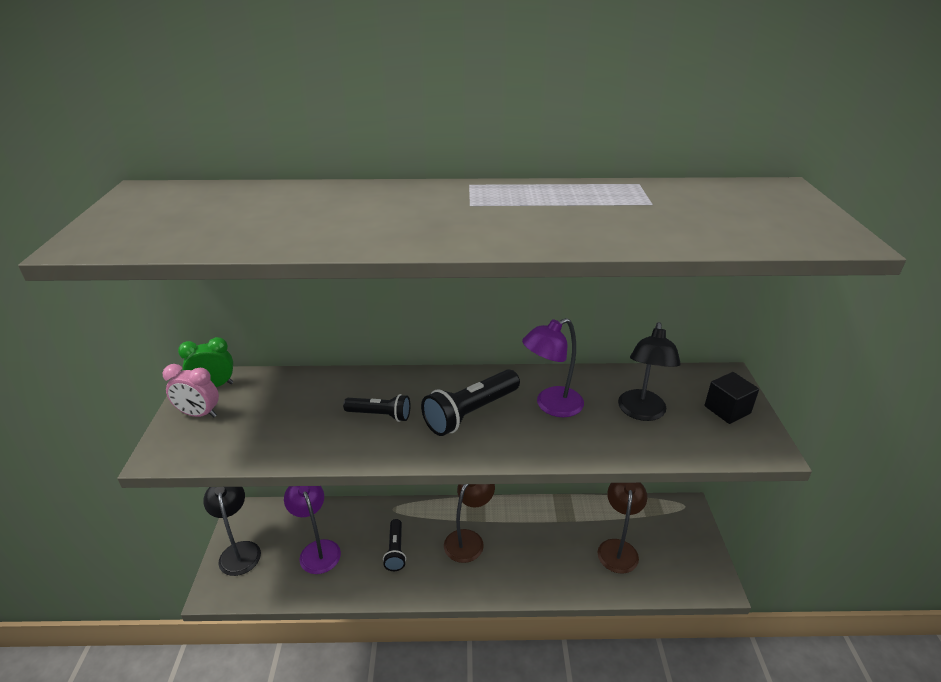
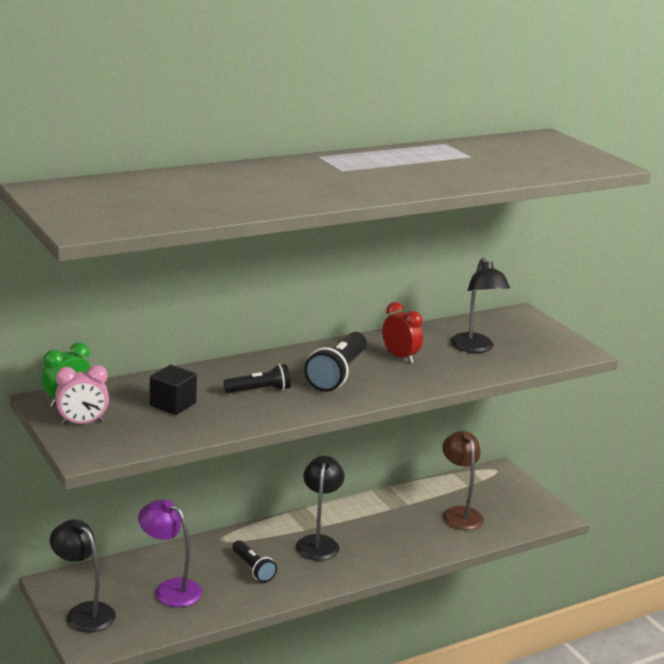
camera: 30 degrees left, 10 degrees down
brown lamp [444,484,495,563] -> black lamp [296,456,344,561]
purple lamp [522,318,584,417] -> red clock [382,302,423,363]
black cube [705,372,759,424] -> black cube moved to [150,365,197,415]

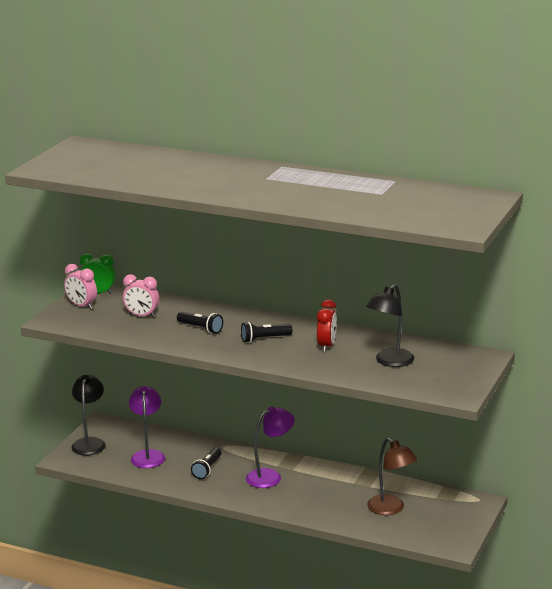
camera: 55 degrees right, 0 degrees up
black cube [150,365,197,415] -> pink clock [123,274,159,318]
black lamp [296,456,344,561] -> purple lamp [246,407,295,488]
black flashlight [304,332,367,392] -> black flashlight [241,322,292,343], size x0.61
brown lamp [442,431,484,530] -> brown lamp turned 105 degrees clockwise [367,438,417,515]

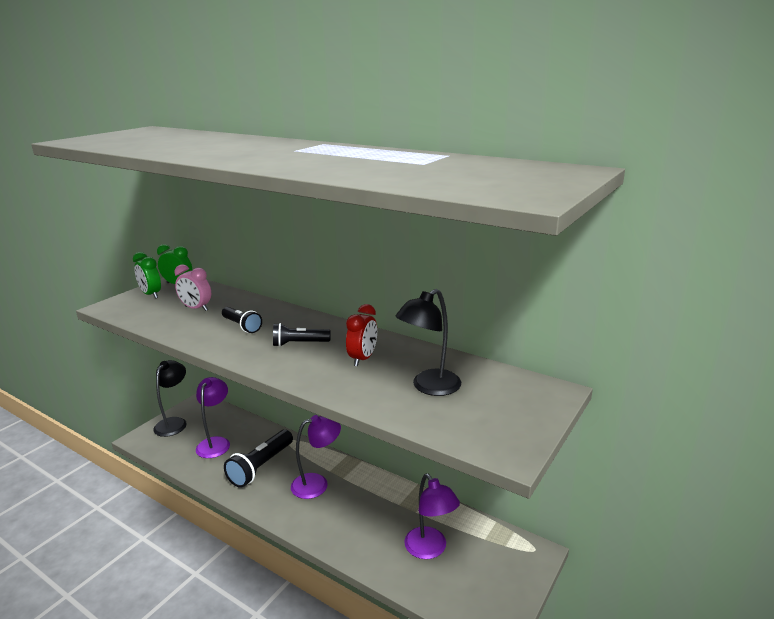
camera: 10 degrees right, 0 degrees up
pink clock [64,264,97,309] -> green clock [133,252,161,298]
black flashlight [191,448,221,479] -> black flashlight [224,430,293,487], size x1.64
brown lamp [367,438,417,515] -> purple lamp [404,474,460,559]

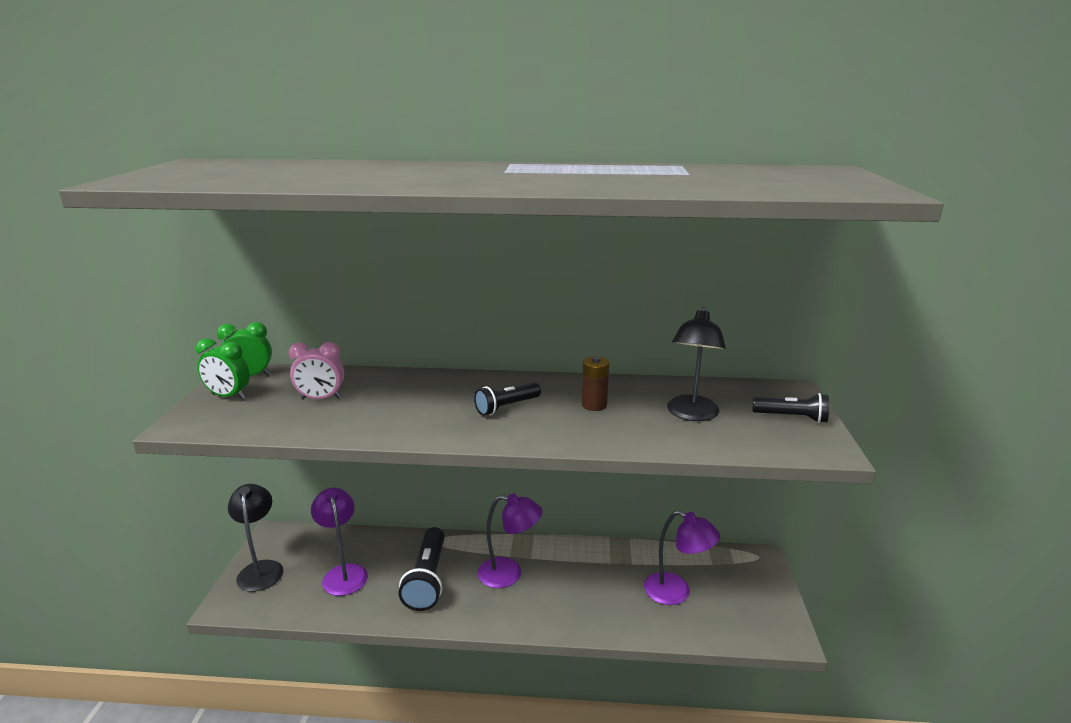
camera: 30 degrees left, 0 degrees up
black flashlight [222,307,262,333] -> black flashlight moved to [753,393,829,423]
purple lamp [291,415,341,499] -> purple lamp turned 60 degrees clockwise [477,494,542,588]
red clock [346,304,377,366] -> brown battery [582,356,609,411]

